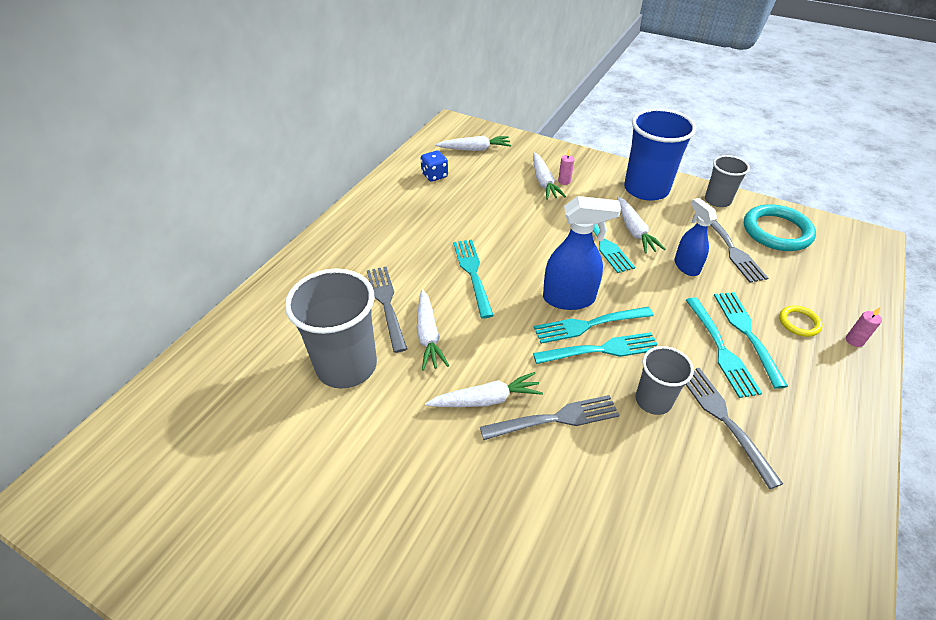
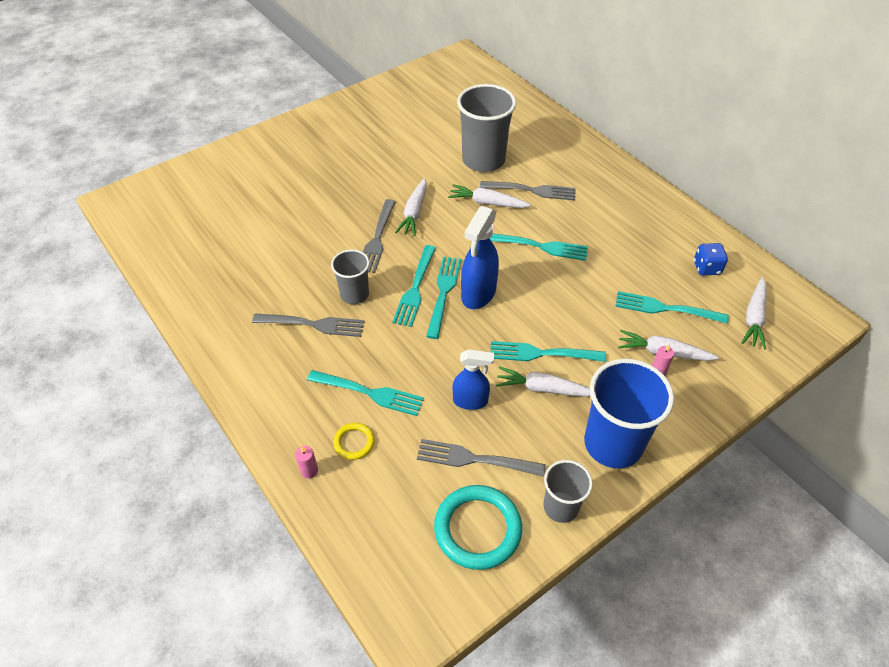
camera: 115 degrees right, 5 degrees up
turquoise fork [686,297,762,398] -> turquoise fork moved to [615,291,729,324]

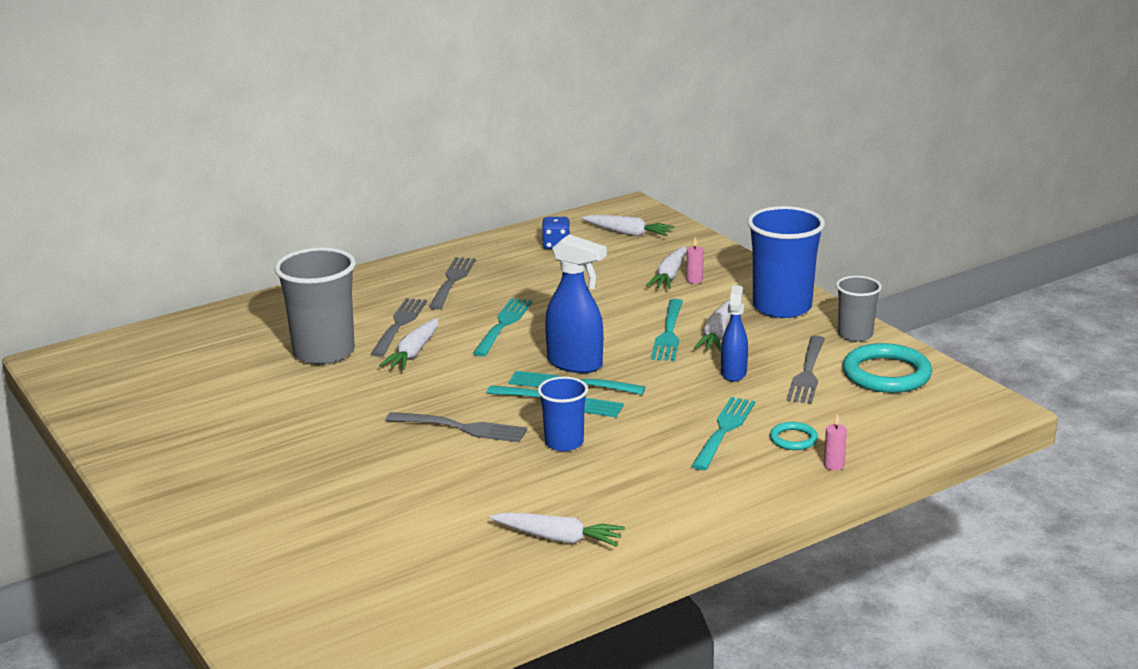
camera: 85 degrees left, 25 degrees down
grey fork [252,314,365,337] -> grey fork moved to [429,257,476,310]
grey cup [331,249,370,304] -> blue cup [538,377,588,451]
yellow ring [333,423,375,460] -> turquoise ring [770,422,818,450]
white carrot [395,178,427,236] -> white carrot moved to [490,513,625,547]
turquoise fork [615,291,729,324] -> none

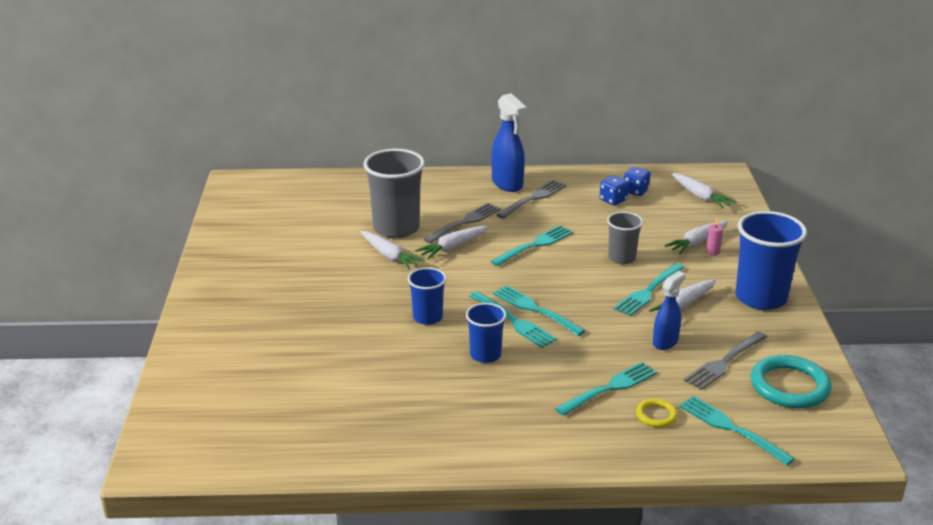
camera: 30 degrees right, 5 degrees up
grey fork [386,412,527,443] -> blue cup [408,267,447,325]
white carrot [490,513,625,547] -> white carrot moved to [361,231,425,269]
blue spray bottle [545,234,607,373] -> blue spray bottle moved to [491,93,527,192]
turquoise ring [770,422,818,450] -> yellow ring [636,399,678,427]
pink candle [824,413,847,471] -> none
grey cup [836,276,882,342] -> grey cup moved to [607,212,643,265]
none -> blue dice [599,175,629,205]
none -> turquoise fork [679,396,795,466]

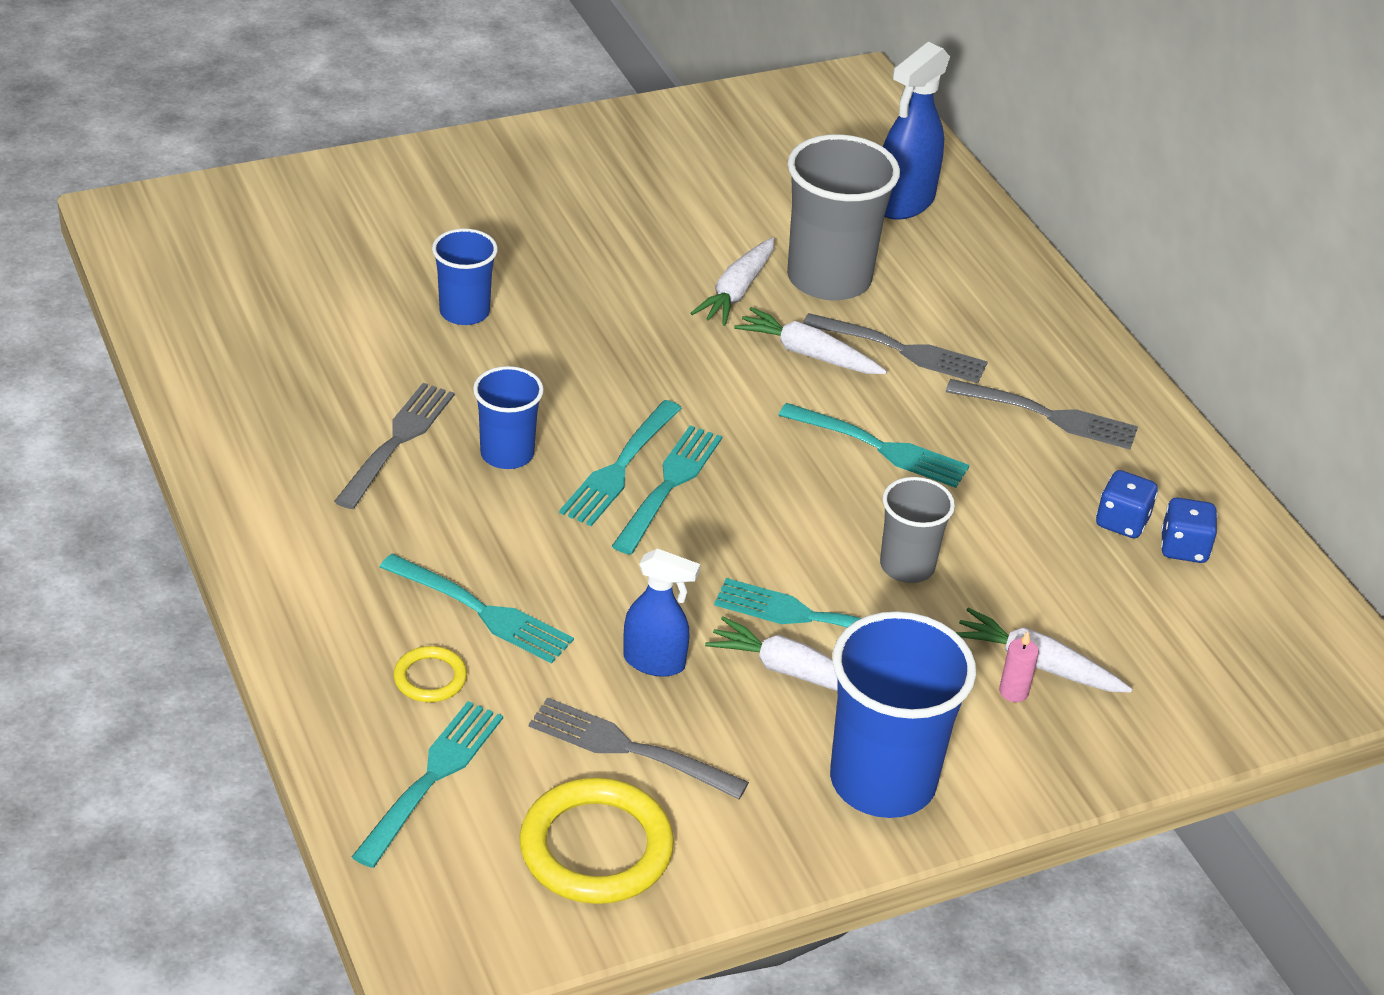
camera: 65 degrees right, 10 degrees up
blue cup [408,267,447,325] -> blue cup moved to [432,228,498,325]
blue spray bottle [491,93,527,192] -> blue spray bottle moved to [883,42,950,220]
white carrot [672,173,736,208] -> none
turquoise ring [751,355,831,408] -> yellow ring [519,778,674,904]
none -> grey fork [334,383,454,509]

